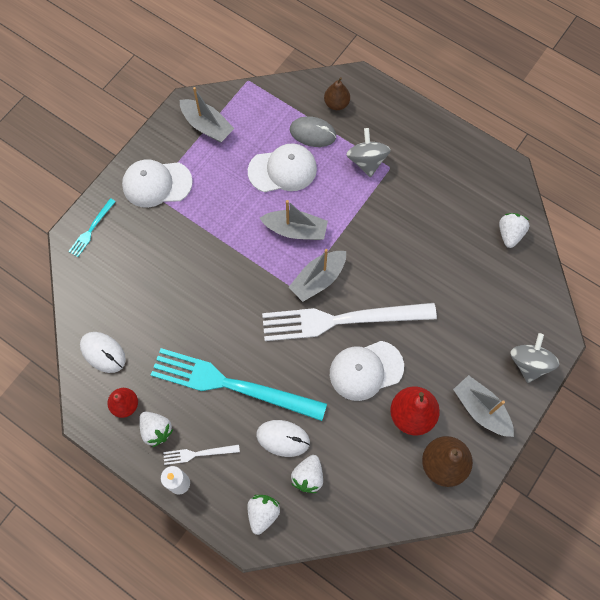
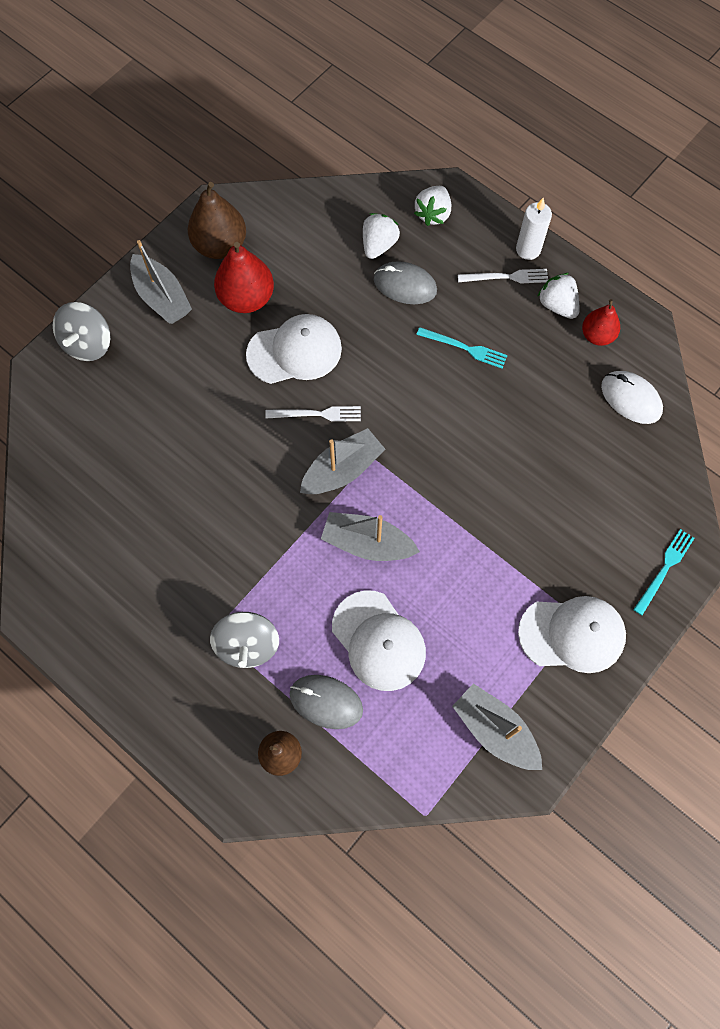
camera: 175 degrees left, 0 degrees up
turquoise fork [151,348,327,421] -> turquoise fork [416,327,508,368], size x0.42
white cap [248,144,317,192] -> white cap turned 120 degrees counterclockwise [332,590,426,691]
white mouse [256,420,310,457] -> grey mouse [374,261,437,304]
white fork [262,303,437,341] -> white fork [265,406,361,422], size x0.42
white strawberry [499,213,529,248] -> none

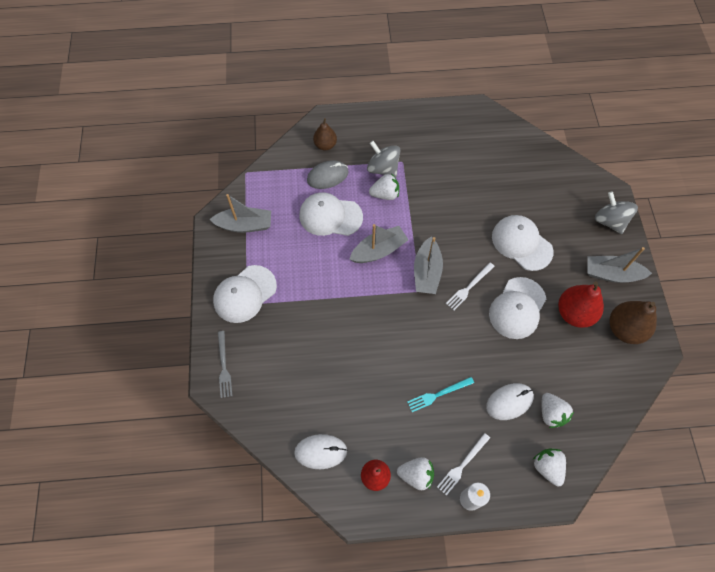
camera: 135 degrees right, 5 degrees down
grey mouse [374,261,437,304] -> white mouse [486,383,534,420]
turquoise fork [633,529,694,615] -> grey fork [218,331,232,398]
none -> white strawberry [369,173,399,200]
none -> white cap [492,215,554,271]

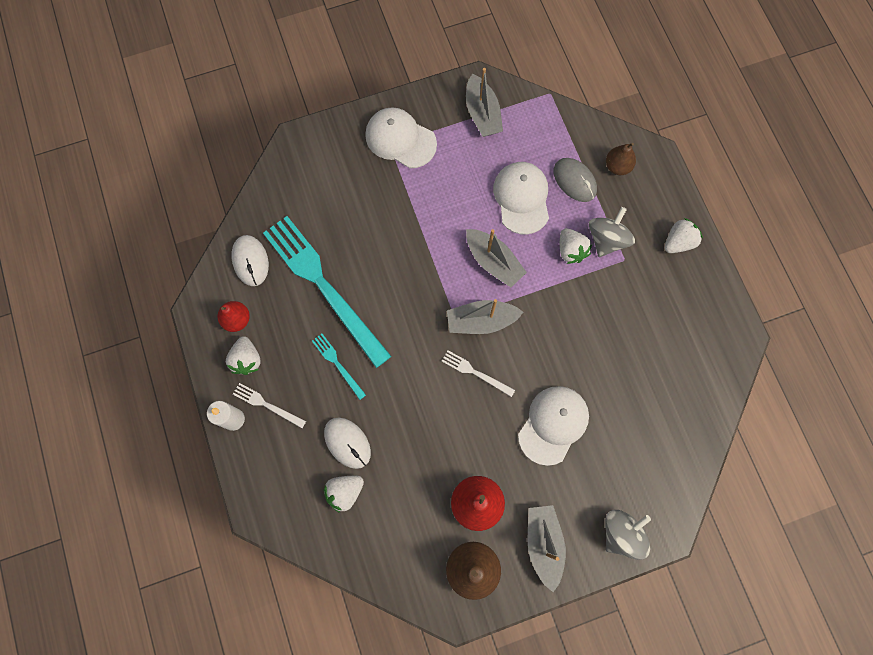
camera: 75 degrees right, 10 degrees up
grey fork [218,331,232,398] -> none
white cap [489,277,546,339] -> none
white strawberry [533,448,566,486] -> white strawberry moved to [665,218,703,253]
none -> turquoise fork [263,216,391,368]

